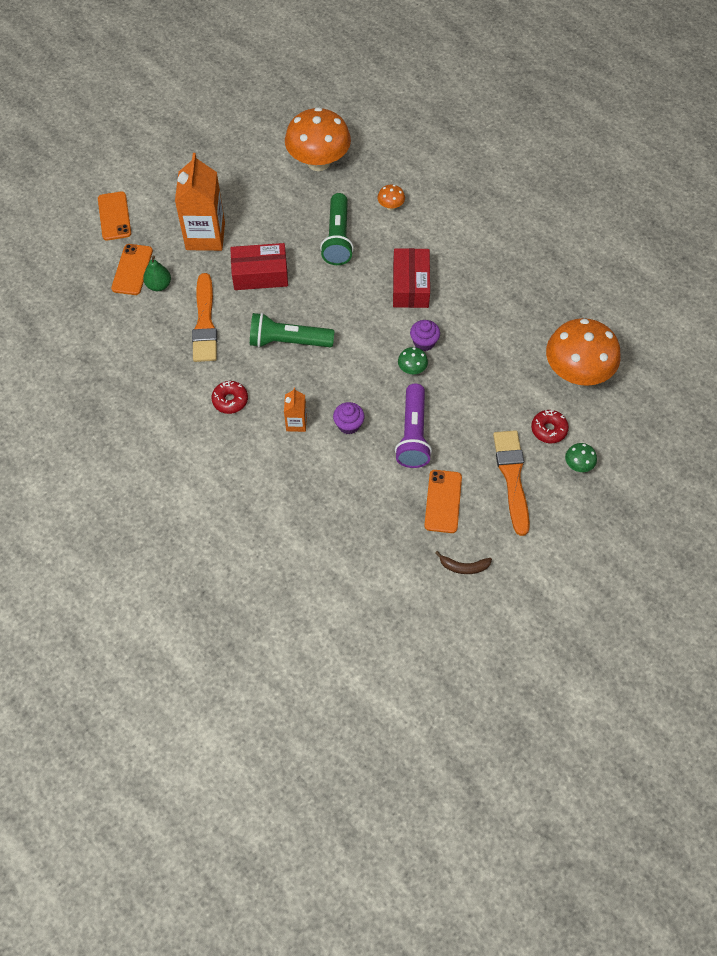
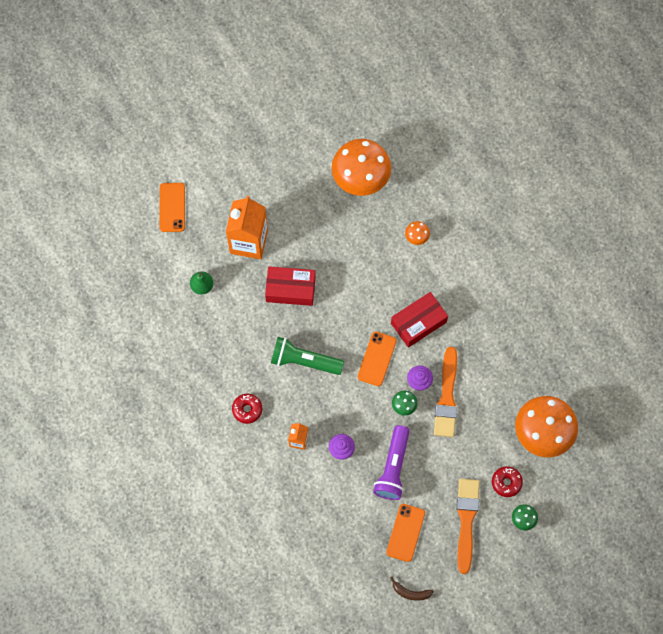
camera: 10 degrees right, 10 degrees up
orange phone [111,244,153,295] -> orange phone moved to [358,331,397,386]
orange brush [192,273,217,362] -> orange brush moved to [434,347,457,437]
green flashlight [320,193,354,265] -> none
red box [393,248,430,308] -> red box turned 45 degrees clockwise [391,292,448,348]

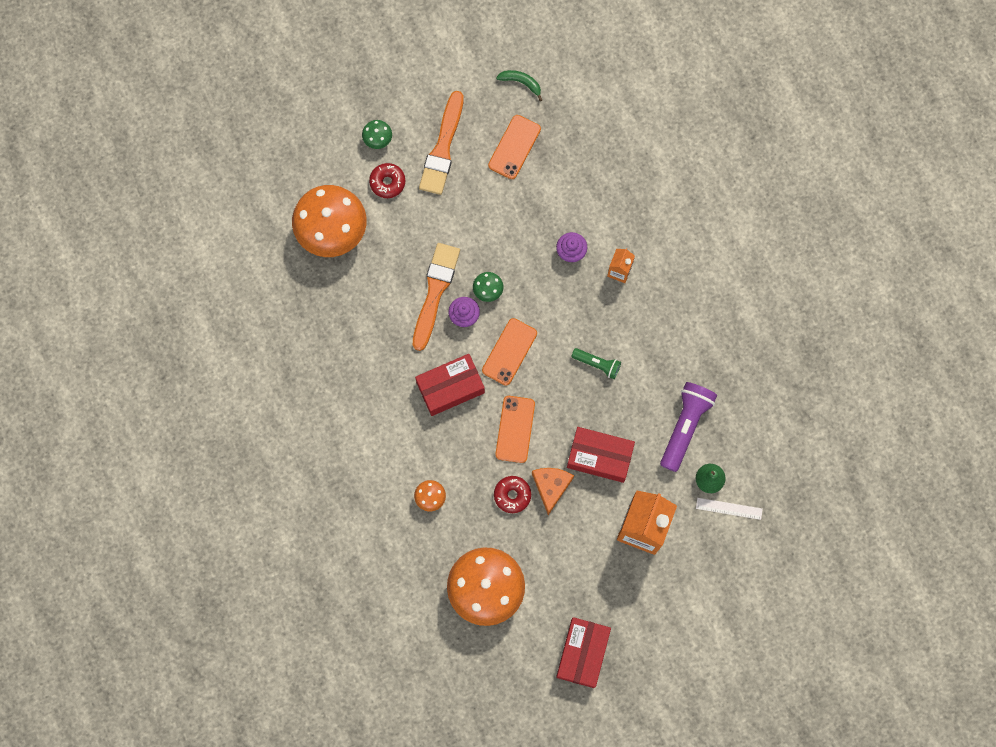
camera: 170 degrees left, 5 degrees up
orange phone [160,183,185,232] -> orange phone moved to [495,396,535,463]
red donut [232,394,262,424] -> red donut moved to [494,476,531,513]
green flashlight [271,337,344,375] -> green flashlight [571,348,621,379], size x0.56
purple flashlight [373,425,410,500] -> purple flashlight moved to [660,382,717,472]
brown banana [390,577,434,601] -> green banana [496,70,542,101]
none -> orange cheese [532,468,574,515]
none -> red box [556,617,611,688]
none -> white ruler [696,498,763,520]

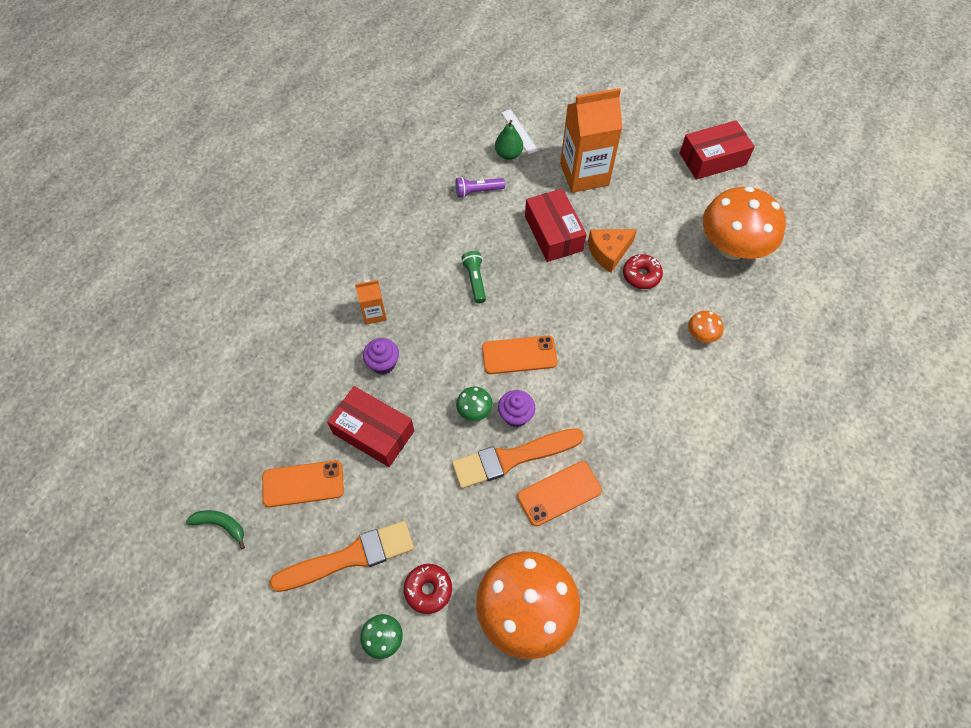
camera: 125 degrees left, 15 degrees down
red box [415,354,485,416] -> red box moved to [327,386,414,467]
orange phone [495,396,535,463] -> orange phone moved to [517,461,602,526]
green banana [496,70,542,101] -> green banana turned 120 degrees clockwise [186,510,245,549]
purple flashlight [660,382,717,472] -> purple flashlight [455,177,505,198], size x0.56

